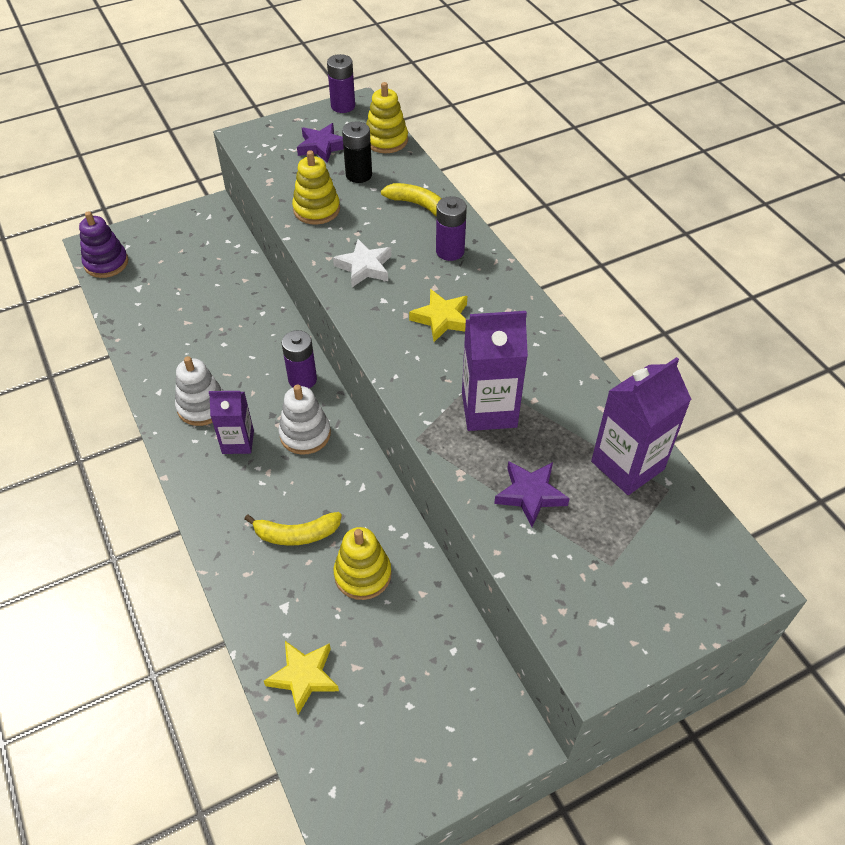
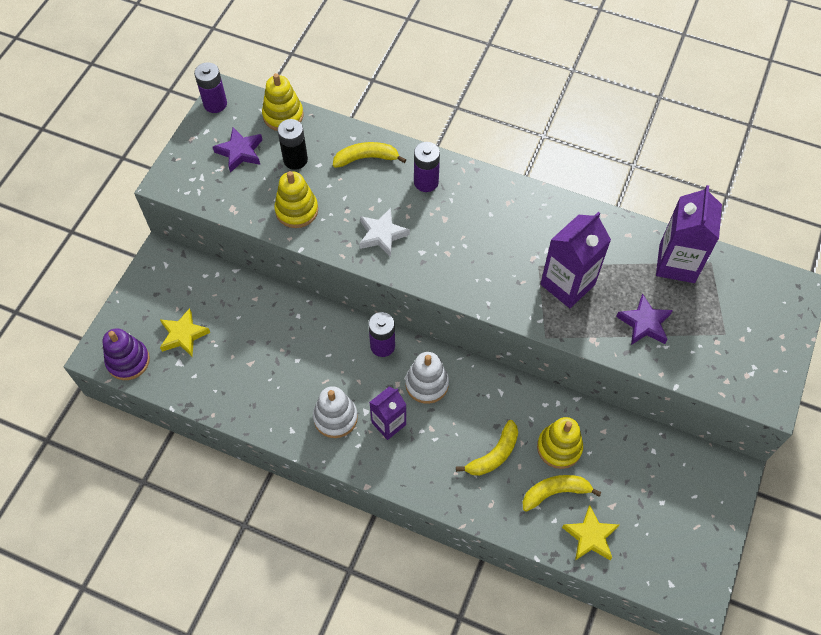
camera: 40 degrees left, 10 degrees up
yellow star [409,289,467,342] -> yellow star moved to [160,308,210,356]
none -> yellow banana [522,475,602,511]

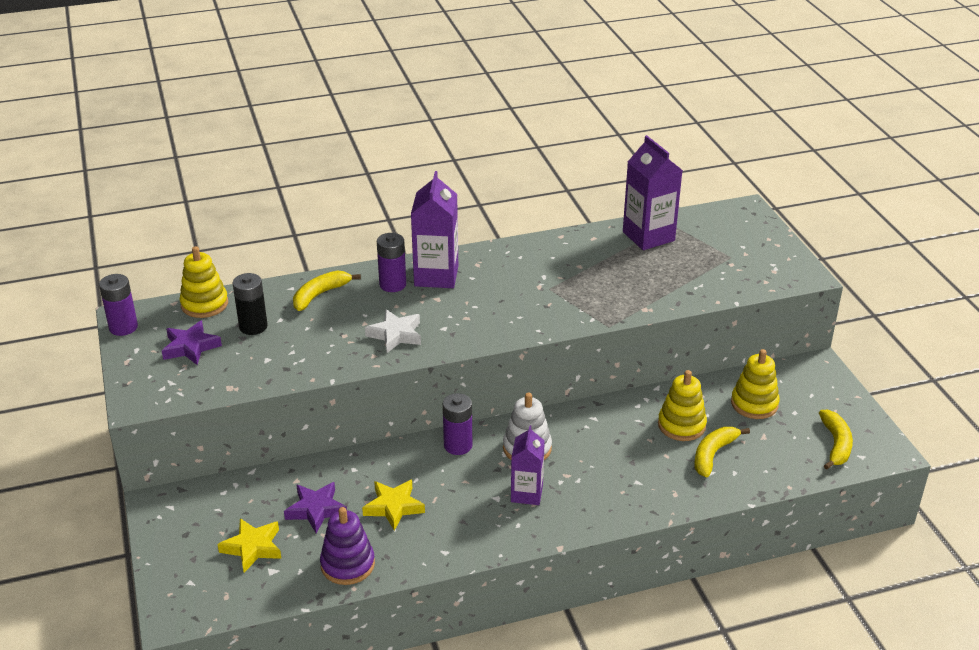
camera: 40 degrees left, 25 degrees down
purple stacking toy [103,328,150,380] -> purple stacking toy moved to [320,507,375,585]
yellow stacking toy [274,171,318,228] -> yellow stacking toy moved to [731,349,780,419]
white stacking toy [313,386,358,438] -> none
yellow banana [456,420,518,476] -> yellow banana moved to [819,410,853,470]
purple carton [540,212,611,308] -> purple carton moved to [411,171,458,288]
yellow star [562,505,619,560] -> yellow star moved to [362,479,425,531]
purple star [616,294,673,345] -> purple star moved to [284,482,347,533]

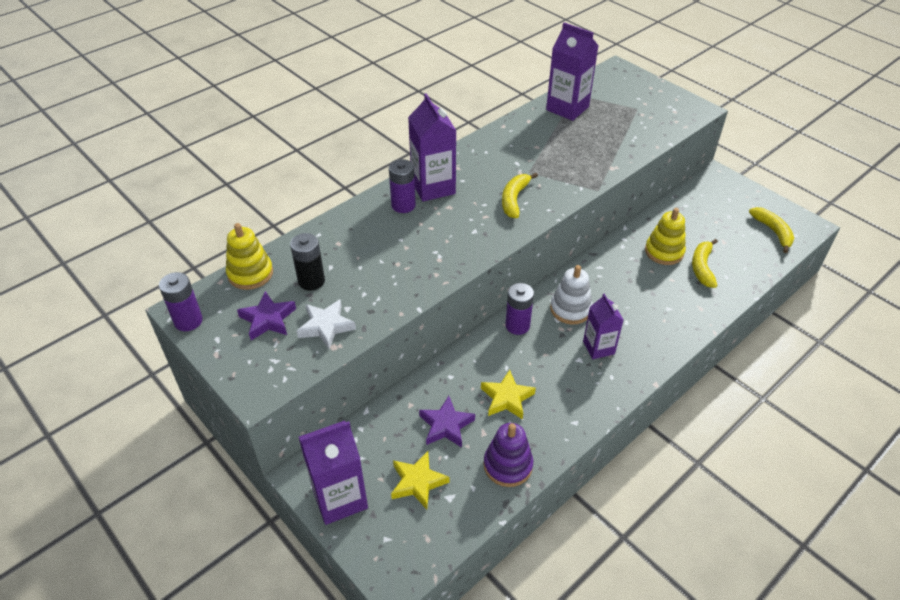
camera: 25 degrees left, 10 degrees up
yellow banana [293,270,361,311] -> yellow banana moved to [502,173,538,218]
white star [365,309,421,353] -> white star moved to [297,299,356,349]
yellow stacking toy [731,349,780,419] -> none
none -> purple carton [299,421,368,525]

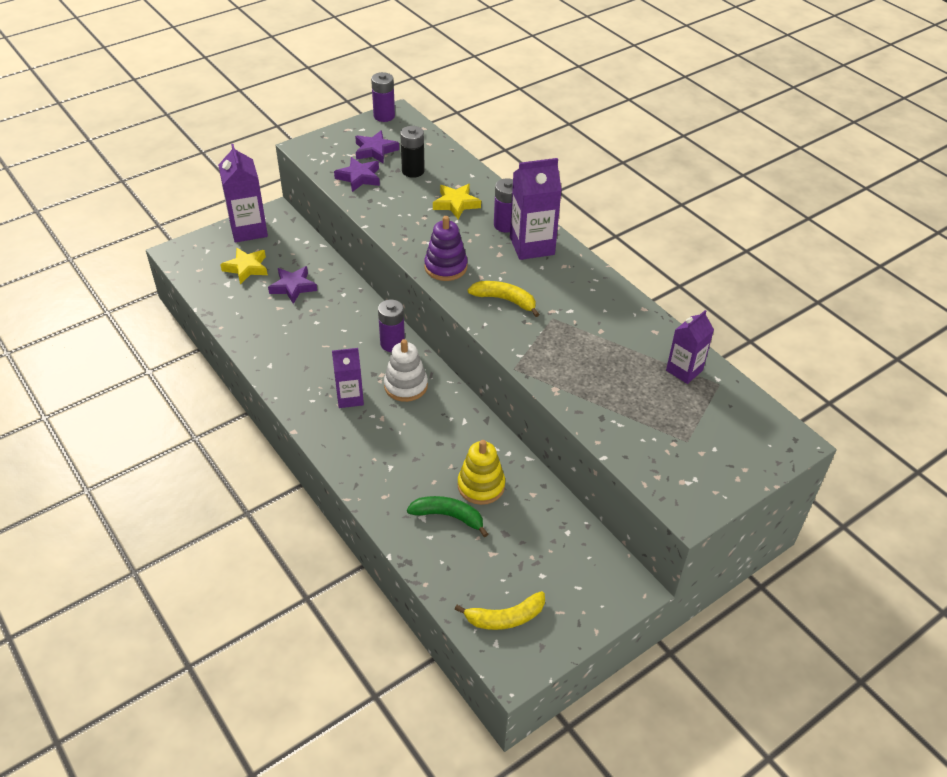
camera: 95 degrees right, 0 degrees up
yellow stacking toy [226,223,273,290] -> none
white star [297,299,356,349] -> purple star [334,157,380,192]
yellow star [481,370,536,420] -> yellow star moved to [433,184,481,219]
purple stacking toy [484,423,533,487] -> purple stacking toy moved to [424,216,468,281]
purple carton [546,22,599,121] -> purple carton [666,310,714,384], size x0.64
yellow banana [692,239,718,288] -> green banana [407,496,488,537]

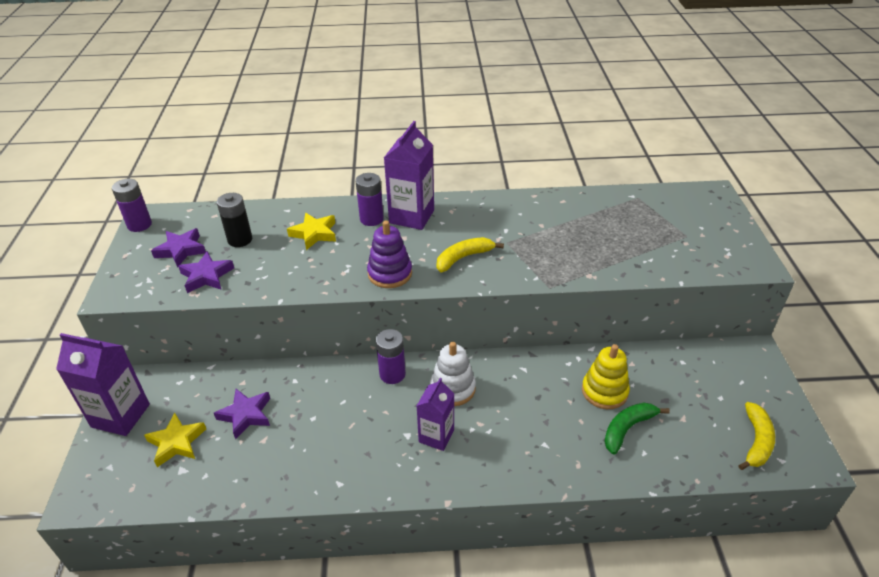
camera: 55 degrees left, 5 degrees down
purple carton [666,310,714,384] -> none

